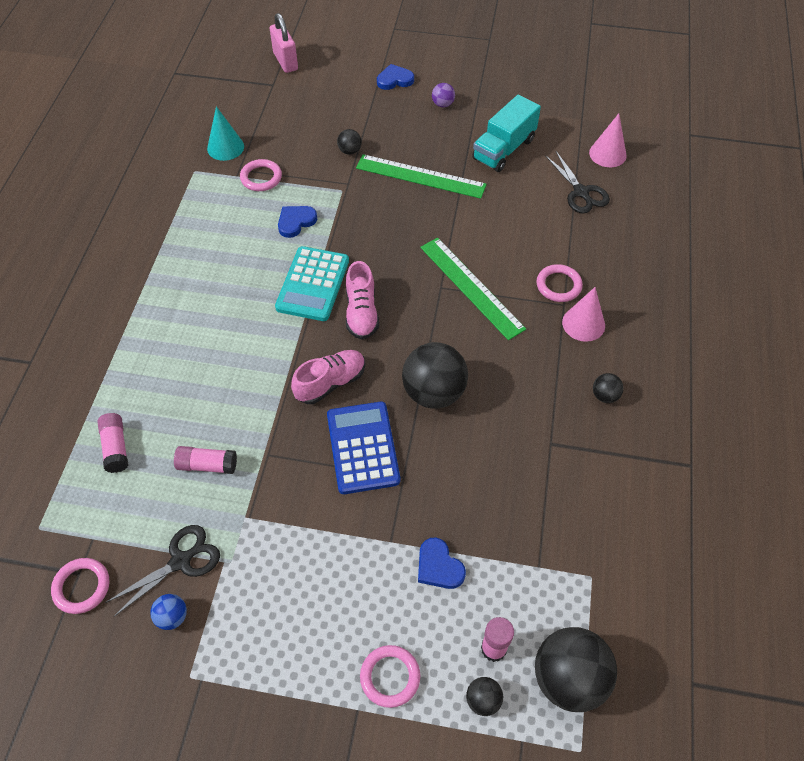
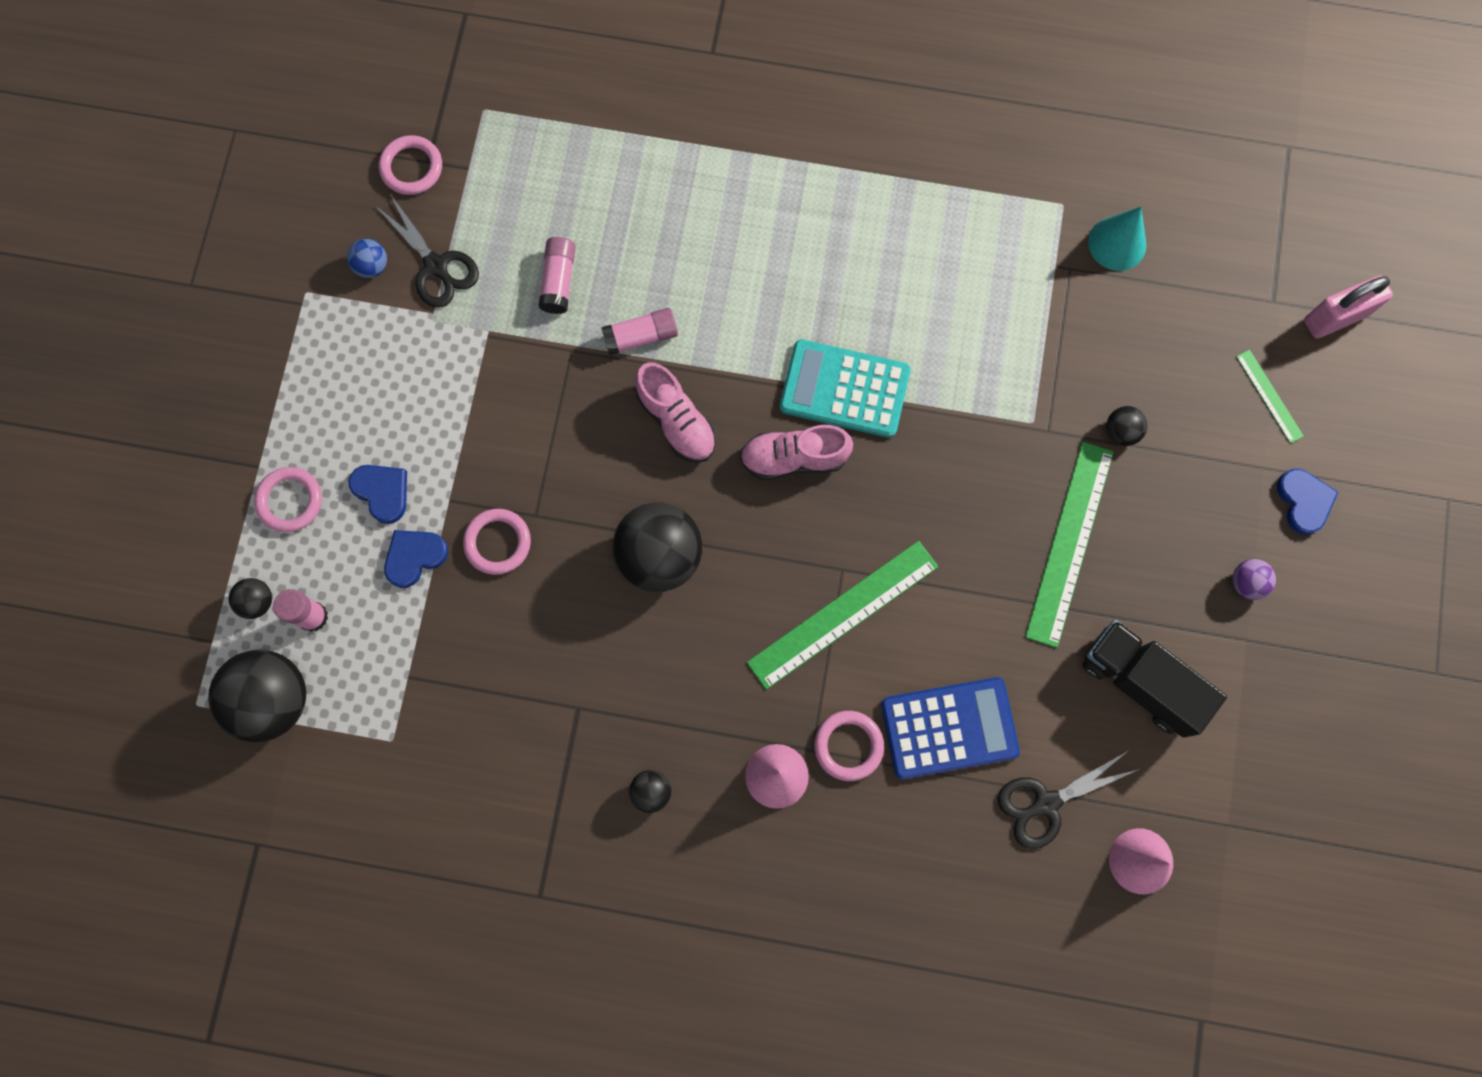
camera: 90 degrees right, 20 degrees up
pink glue stick [98,413,128,473] -> pink glue stick moved to [601,308,678,355]
pink ring [240,159,282,191] -> pink ring moved to [463,509,531,575]
blue heart [278,206,317,238] -> blue heart moved to [349,465,407,524]
blue calculator [327,402,400,494] -> blue calculator moved to [881,677,1020,779]
turquoise truck [472,95,541,172] -> black truck [1083,620,1227,738]
none -> green ruler [1236,350,1304,443]

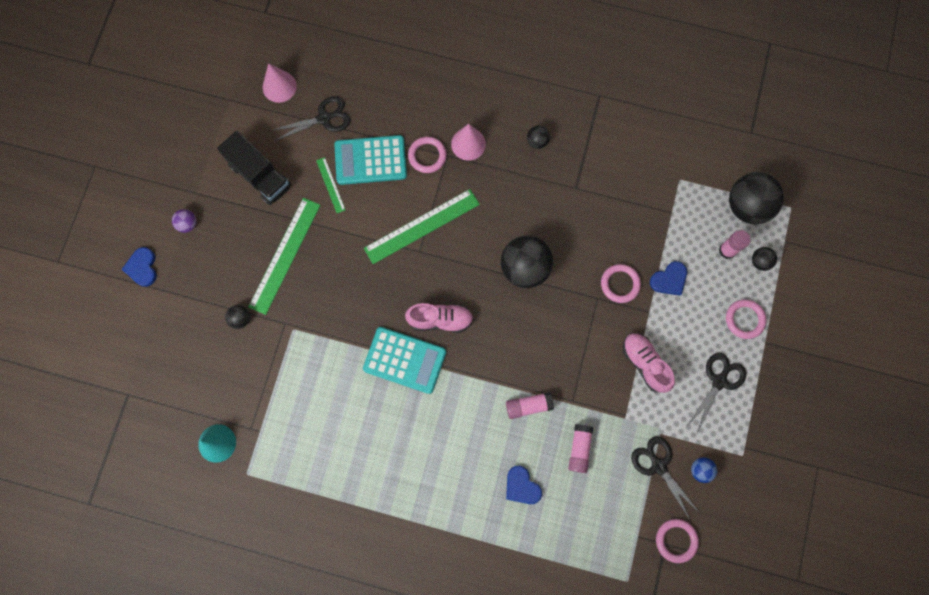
camera: 175 degrees left, 0 degrees up
blue heart [349,465,407,524] -> blue heart moved to [506,466,542,504]
pink shoe [635,362,716,463] -> pink shoe moved to [623,333,675,393]
blue calculator [881,677,1020,779] -> turquoise calculator [334,135,407,185]
green ruler [1236,350,1304,443] -> green ruler moved to [316,157,345,213]
pink padlock [1304,276,1393,339] -> none
none -> black scissors [688,353,746,434]

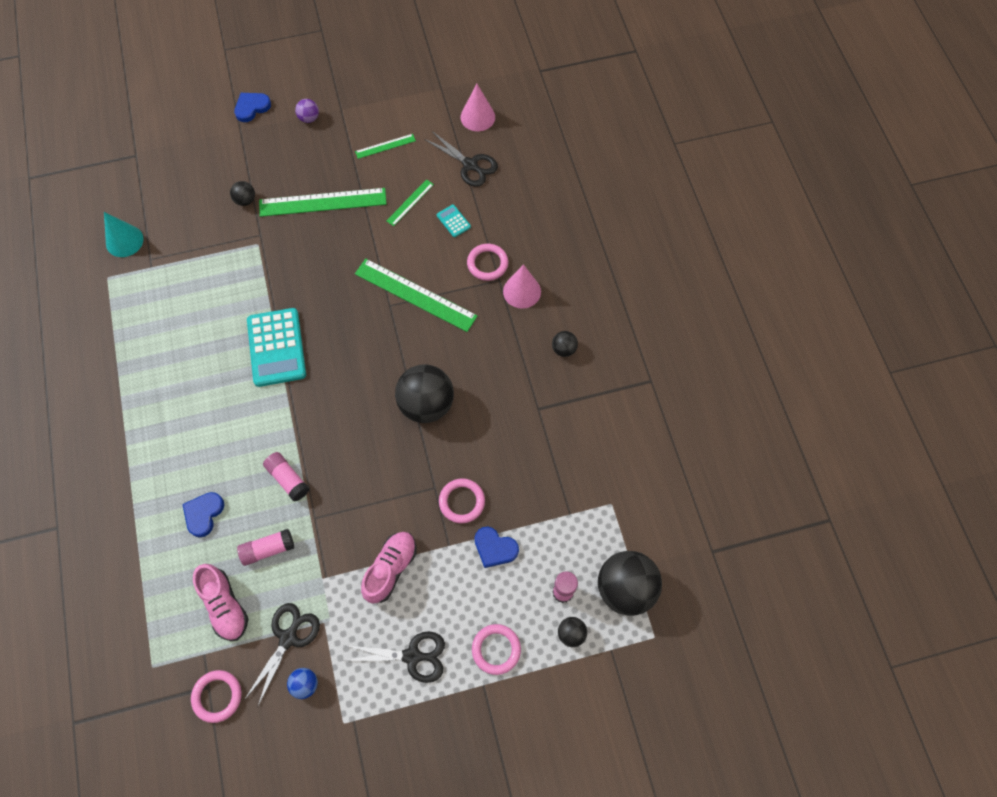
camera: 60 degrees right, 10 degrees down
black truck [217,131,291,205] -> green ruler [355,134,416,159]
turquoise calculator [334,135,407,185] -> turquoise calculator [437,204,471,237], size x0.44
pink shoe [405,303,474,333] -> pink shoe moved to [193,564,248,641]

